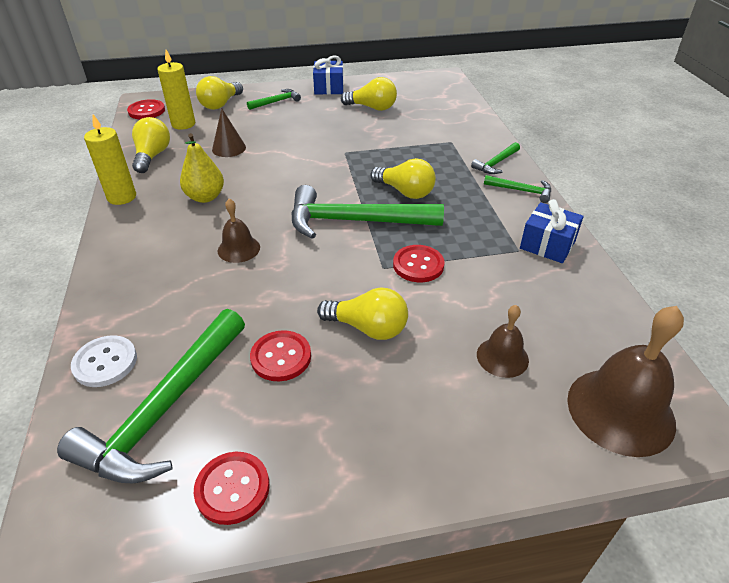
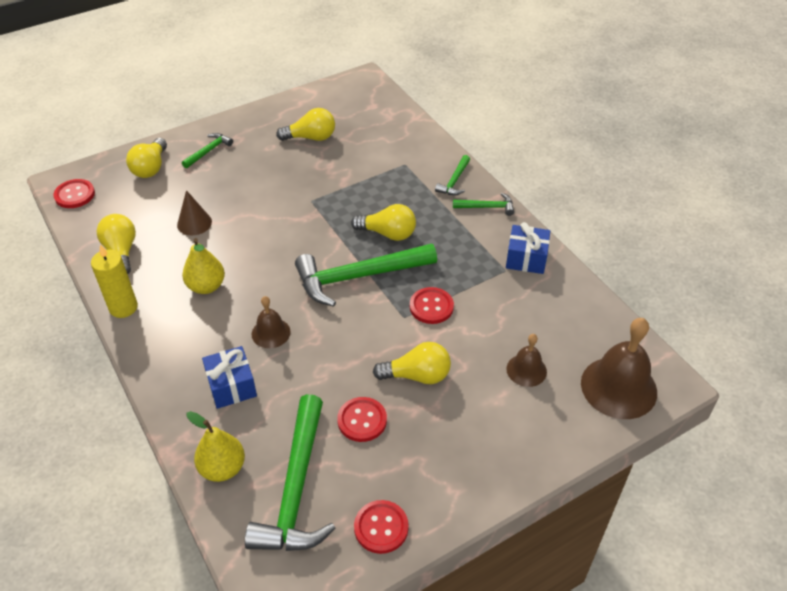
camera: 20 degrees left, 5 degrees up
white button [71,335,137,387] -> yellow pear [187,411,245,482]
yellow candle [157,50,195,130] -> none
blue gift [313,55,344,94] -> blue gift moved to [202,346,257,409]

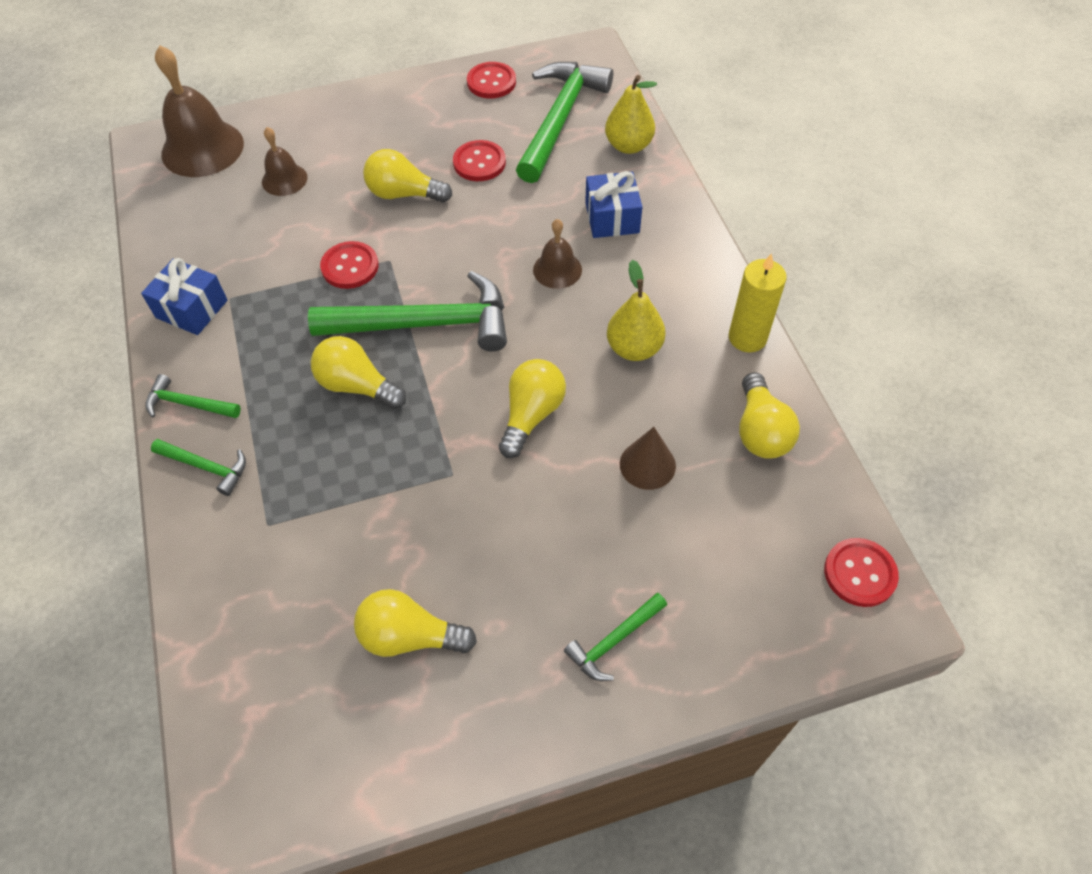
camera: 165 degrees left, 10 degrees up
yellow light bulb [126,138,167,178] -> yellow light bulb moved to [499,359,566,458]
green hammer [435,155,470,195] -> green hammer turned 75 degrees clockwise [151,439,246,496]

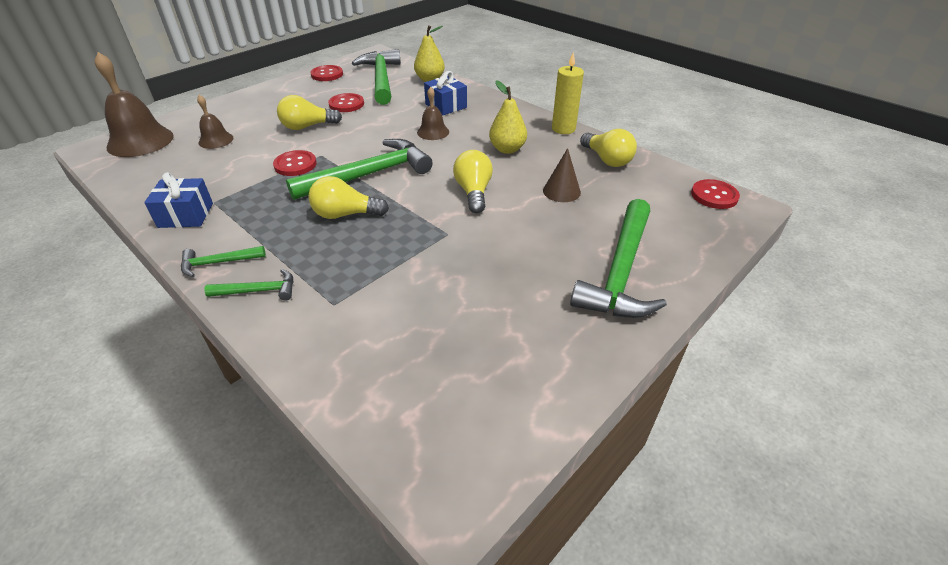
camera: 30 degrees left, 15 degrees down
yellow light bulb [354,589,477,657] -> none
green hammer [564,593,667,681] -> green hammer [570,199,667,318], size x2.12

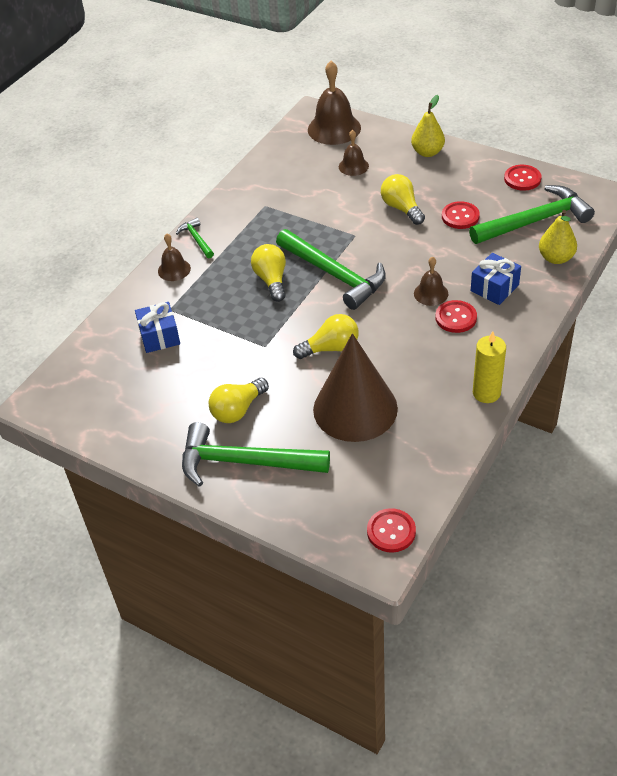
camera: 80 degrees right, 5 degrees up
blue gift [144,172,213,228] -> blue gift moved to [135,302,180,353]
green hammer [205,269,294,301] -> brown bell [158,234,191,281]
red button [273,150,317,176] -> red button moved to [435,300,477,333]
yellow pear [489,80,527,154] -> yellow pear moved to [411,95,445,157]
brown cone [543,148,581,202] -> brown cone [313,333,398,442], size x2.24
yellow light bulb [580,129,637,167] -> yellow light bulb moved to [209,378,269,423]

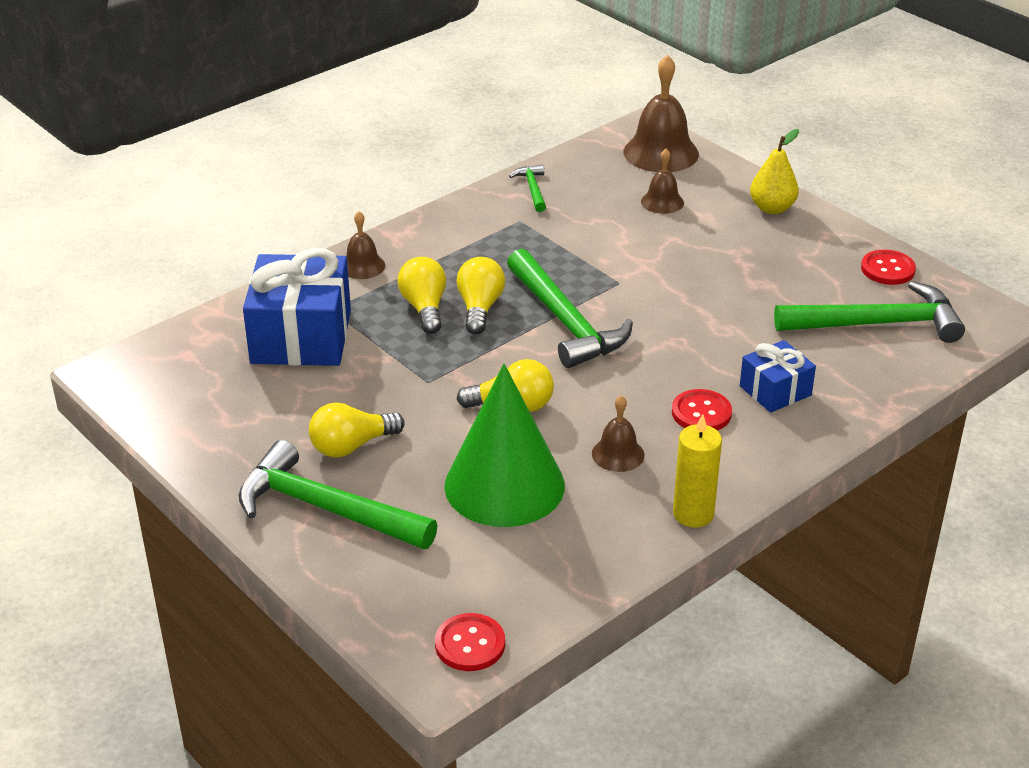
camera: 15 degrees right, 10 degrees down
blue gift [135,302,180,353] -> blue gift [243,248,351,366], size x1.86
green hammer [176,218,214,258] -> green hammer moved to [509,164,546,212]
brown cone [313,333,398,442] -> green cone [444,364,565,527]
yellow light bulb [381,174,425,225] -> yellow light bulb moved to [397,257,446,334]
brown bell [414,256,448,306] -> brown bell moved to [592,395,645,472]
red button [442,201,480,229] -> none
yellow pear [539,210,577,264] -> none

